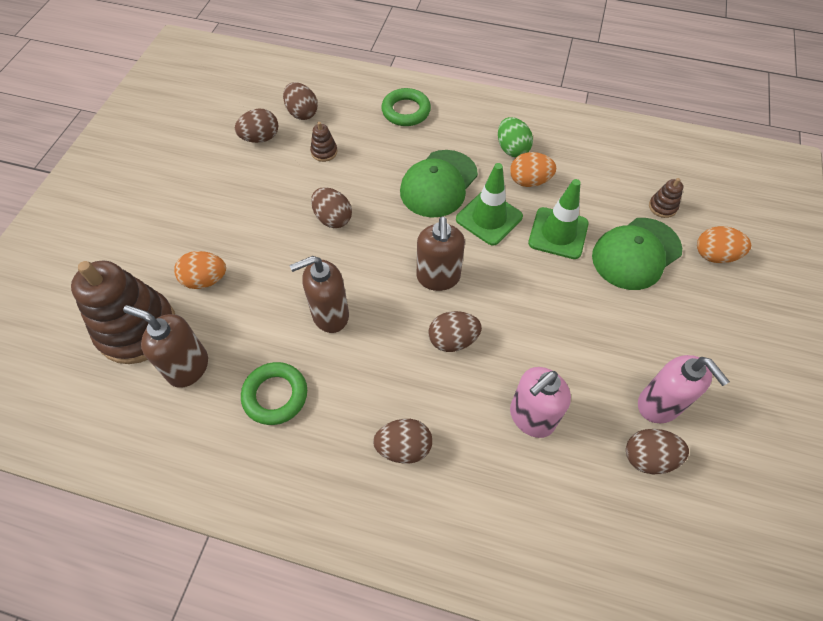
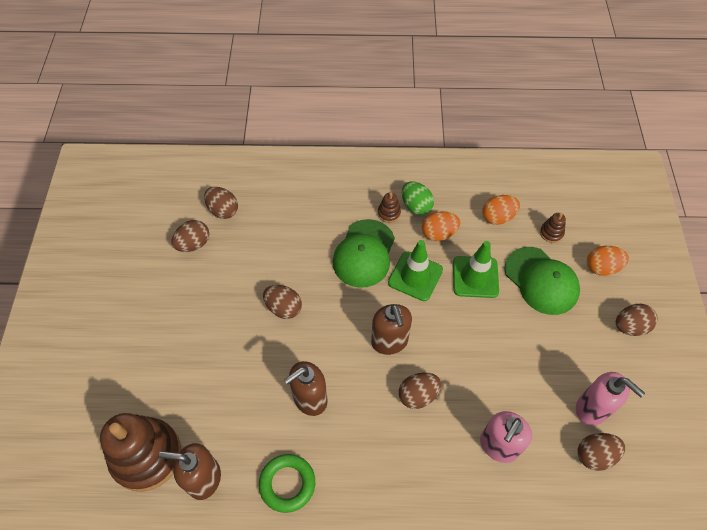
camera: 15 degrees left, 0 degrees up
orange egg [174,251,226,289] -> orange egg moved to [482,195,520,225]
brown stacking toy [310,122,338,162] -> brown stacking toy moved to [378,192,401,223]
brown egg [373,419,432,464] -> brown egg moved to [616,304,658,336]
green ring [381,88,431,126] -> none
green cap [592,218,682,290] -> green cap turned 75 degrees counterclockwise [504,247,580,315]

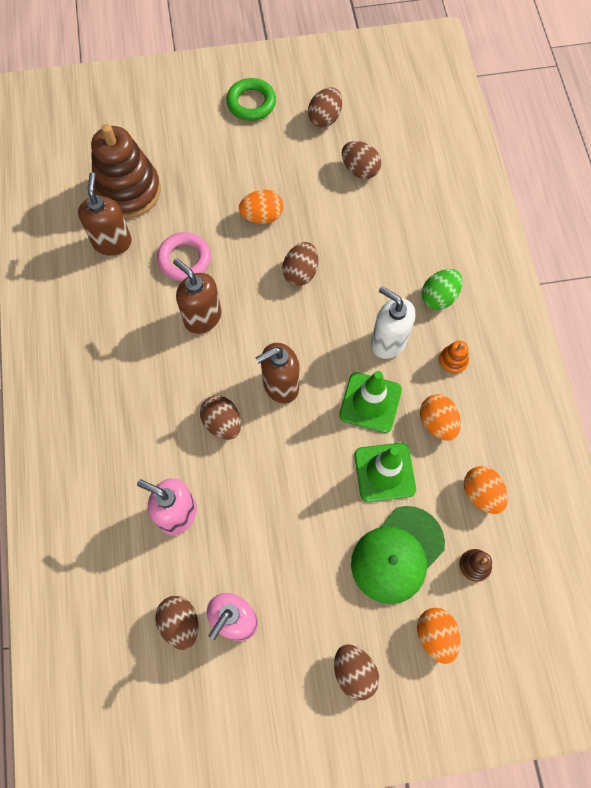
camera: 80 degrees right, 10 degrees up
brown egg [204,187,238,219] -> brown egg moved to [308,87,342,127]
green ring [259,454,315,513] -> green ring moved to [226,78,276,121]
green cap [333,219,395,288] -> white soap dispenser [371,286,415,359]
brown stacking toy [378,192,401,223] -> orange stacking toy [439,340,469,374]
green egg [402,181,434,215] -> green egg moved to [422,269,462,310]
none -> pink ring [157,232,211,281]
none -> orange egg [239,189,283,224]

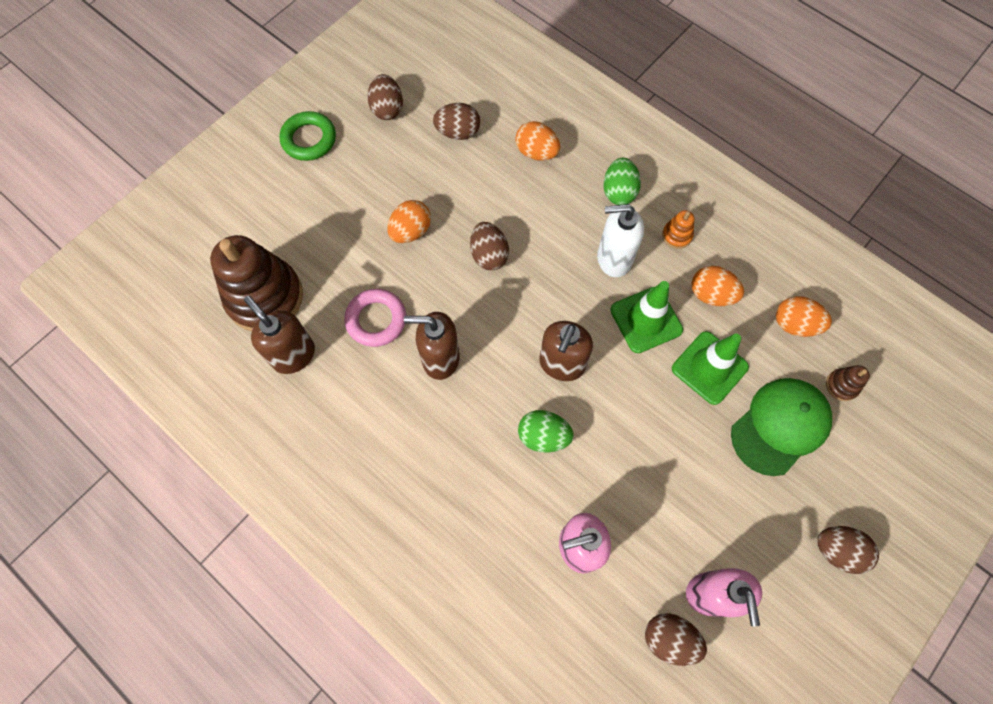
camera: 40 degrees left, 0 degrees up
brown egg [200,396,241,440] -> green egg [518,410,573,452]
green cap [351,506,445,604] -> green cap turned 135 degrees counterclockwise [731,378,832,476]
orange egg [417,608,460,664] -> orange egg moved to [515,121,560,161]

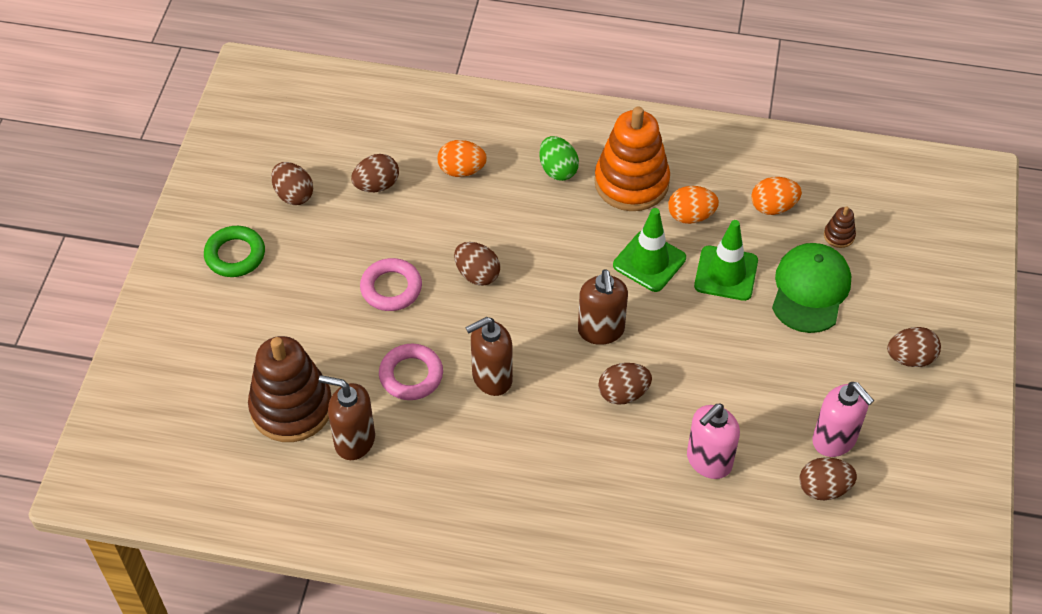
camera: 30 degrees left, 15 degrees down
orange egg [387,200,431,243] -> pink ring [360,258,422,311]
green egg [518,410,573,452] -> brown egg [598,363,652,405]
white soap dispenser [597,204,644,277] -> none
orange stacking toy [662,210,694,249] -> orange stacking toy [594,106,670,211], size x2.47

